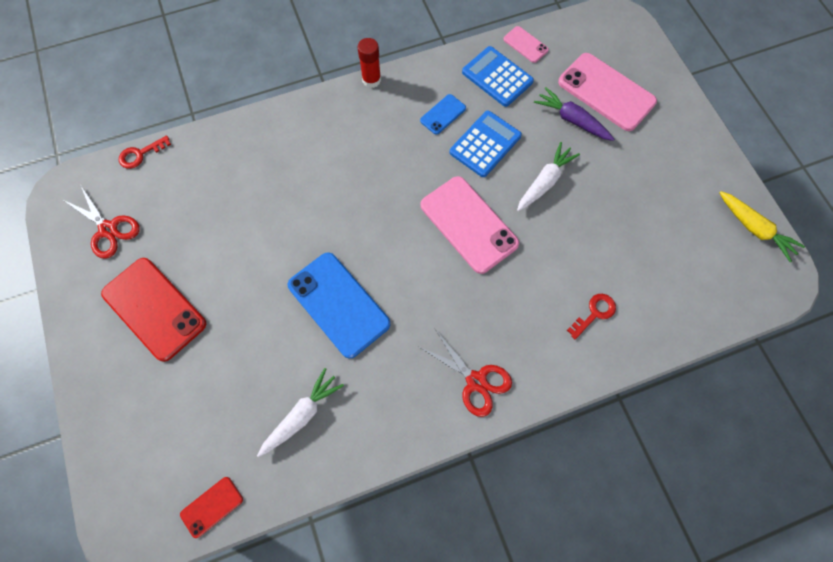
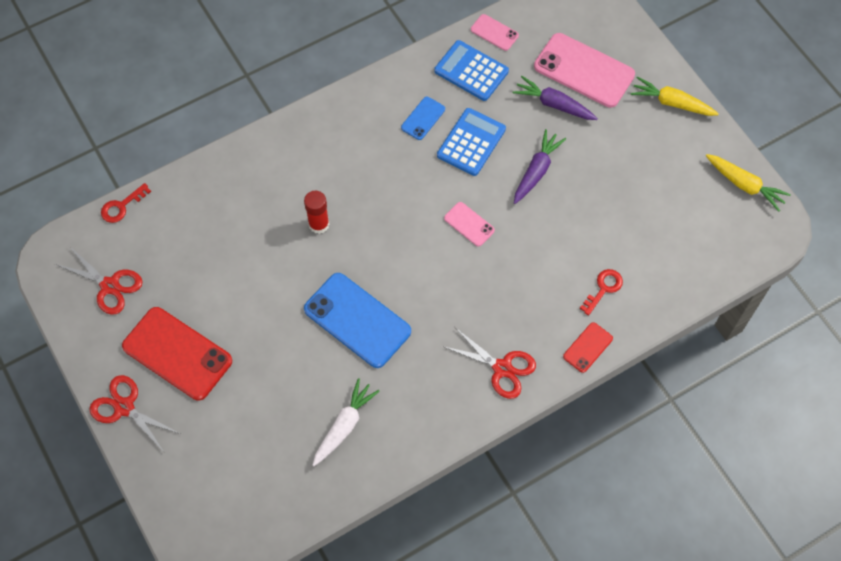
camera: 10 degrees left, 5 degrees down
red phone [180,477,243,538] -> red phone moved to [563,322,613,373]
red glue stick [358,38,381,88] -> red glue stick moved to [304,191,329,234]
pink phone [421,176,519,274] -> pink phone [444,202,495,246], size x0.49
white carrot [517,142,580,211] -> purple carrot [514,129,566,204]
none -> red scissors [89,375,181,452]
none -> yellow carrot [631,76,719,116]

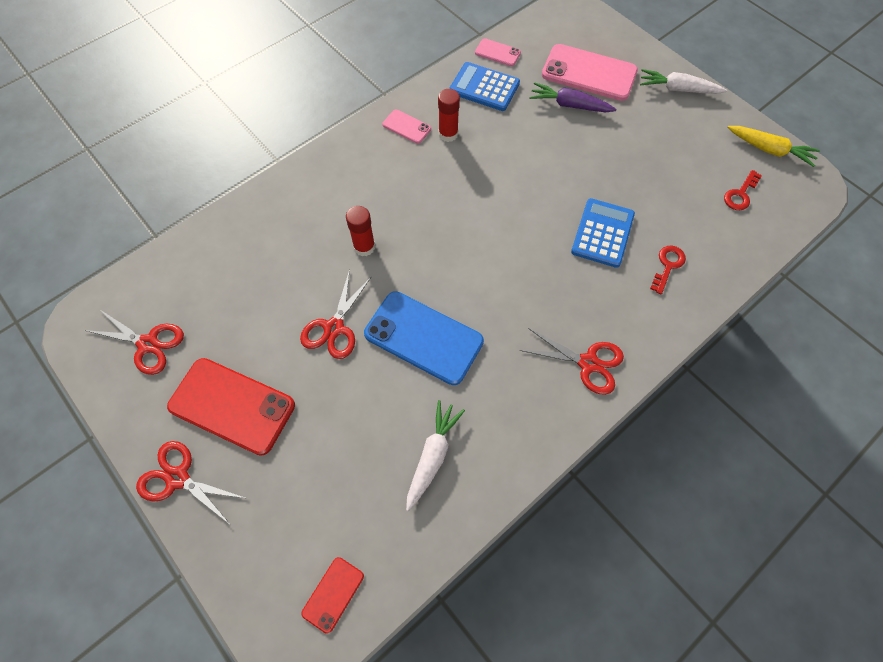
camera: 10 degrees left, 0 degrees up
red key [101,183,151,223] -> red key moved to [724,170,762,210]
blue phone [401,97,445,140] -> red glue stick [438,89,460,142]
blue calculator [437,108,506,176] -> blue calculator moved to [571,198,635,268]
pink phone [444,202,495,246] -> pink phone moved to [383,110,431,144]
purple carrot [514,129,566,204] -> none
red phone [563,322,613,373] -> red phone moved to [301,557,364,633]
yellow carrot [631,76,719,116] -> white carrot [640,69,727,94]
none -> red scissors [300,269,372,359]

